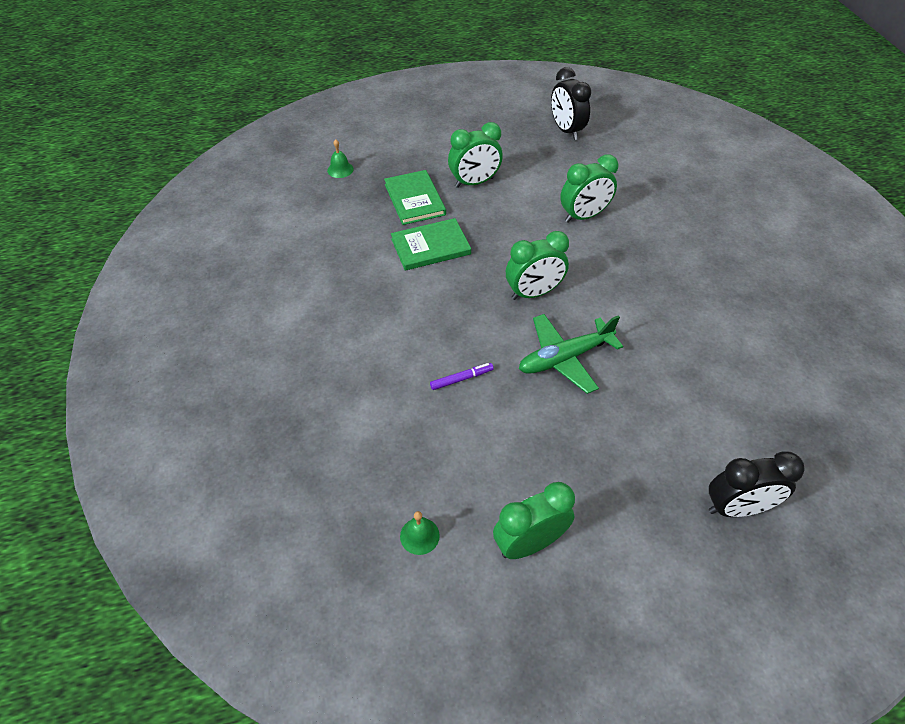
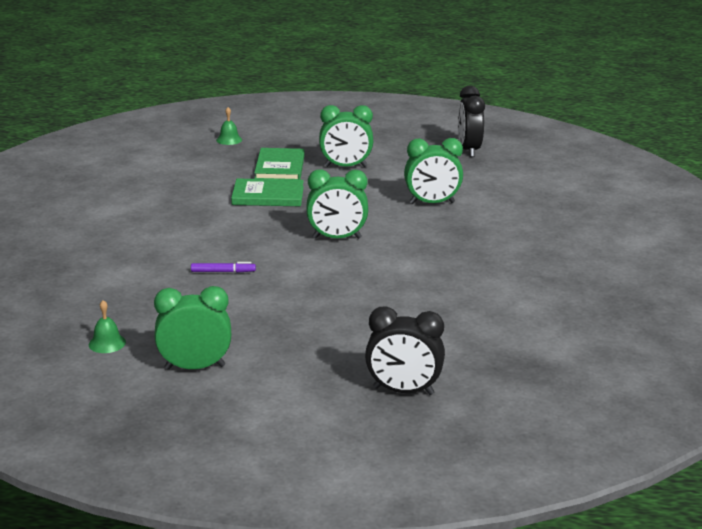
camera: 20 degrees right, 25 degrees down
green plane [519,314,623,394] -> none

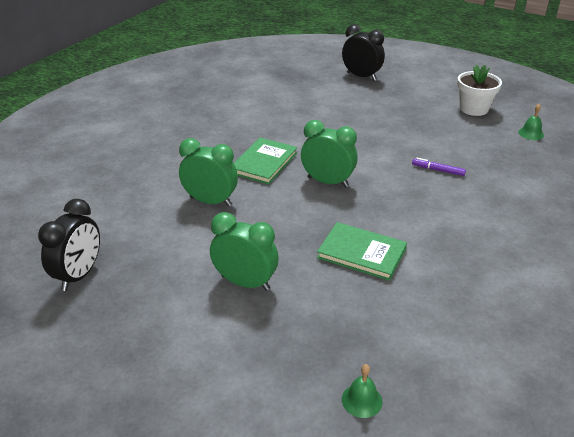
camera: 155 degrees left, 10 degrees up
green clock [154,286,231,370] -> white flower pot [457,65,502,116]
green book [254,148,305,180] -> green book moved to [234,138,297,184]

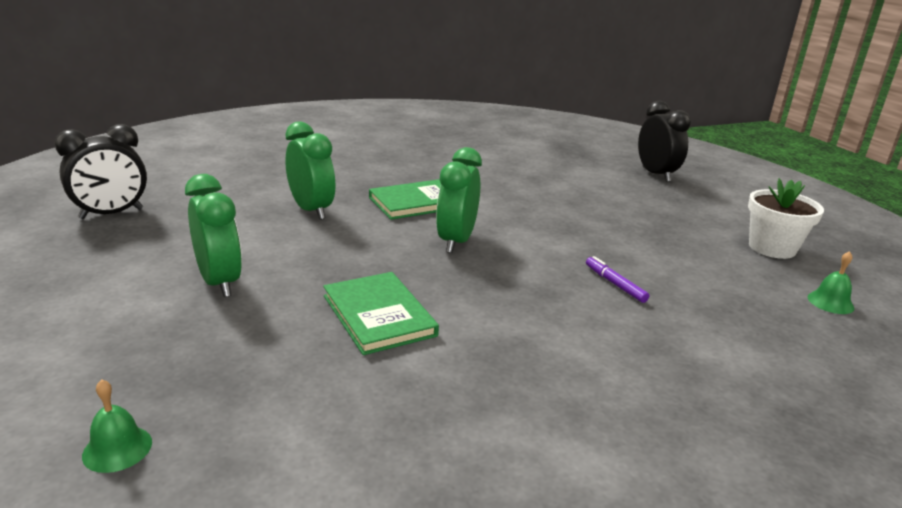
camera: 35 degrees right, 10 degrees down
green clock [301,120,358,187] -> green clock turned 135 degrees counterclockwise [436,147,482,253]

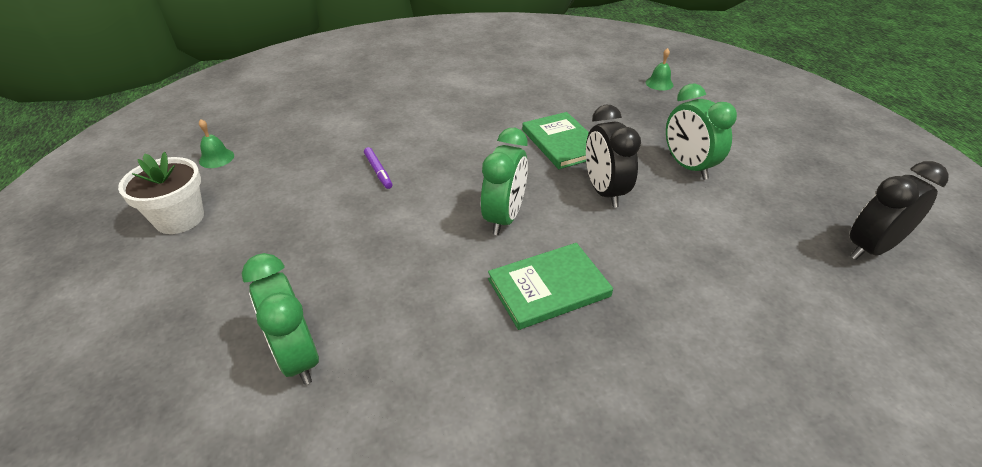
camera: 175 degrees left, 15 degrees up
green clock [285,121,335,220] -> green clock moved to [242,253,319,385]
black clock [638,101,691,182] -> black clock moved to [586,105,641,208]

